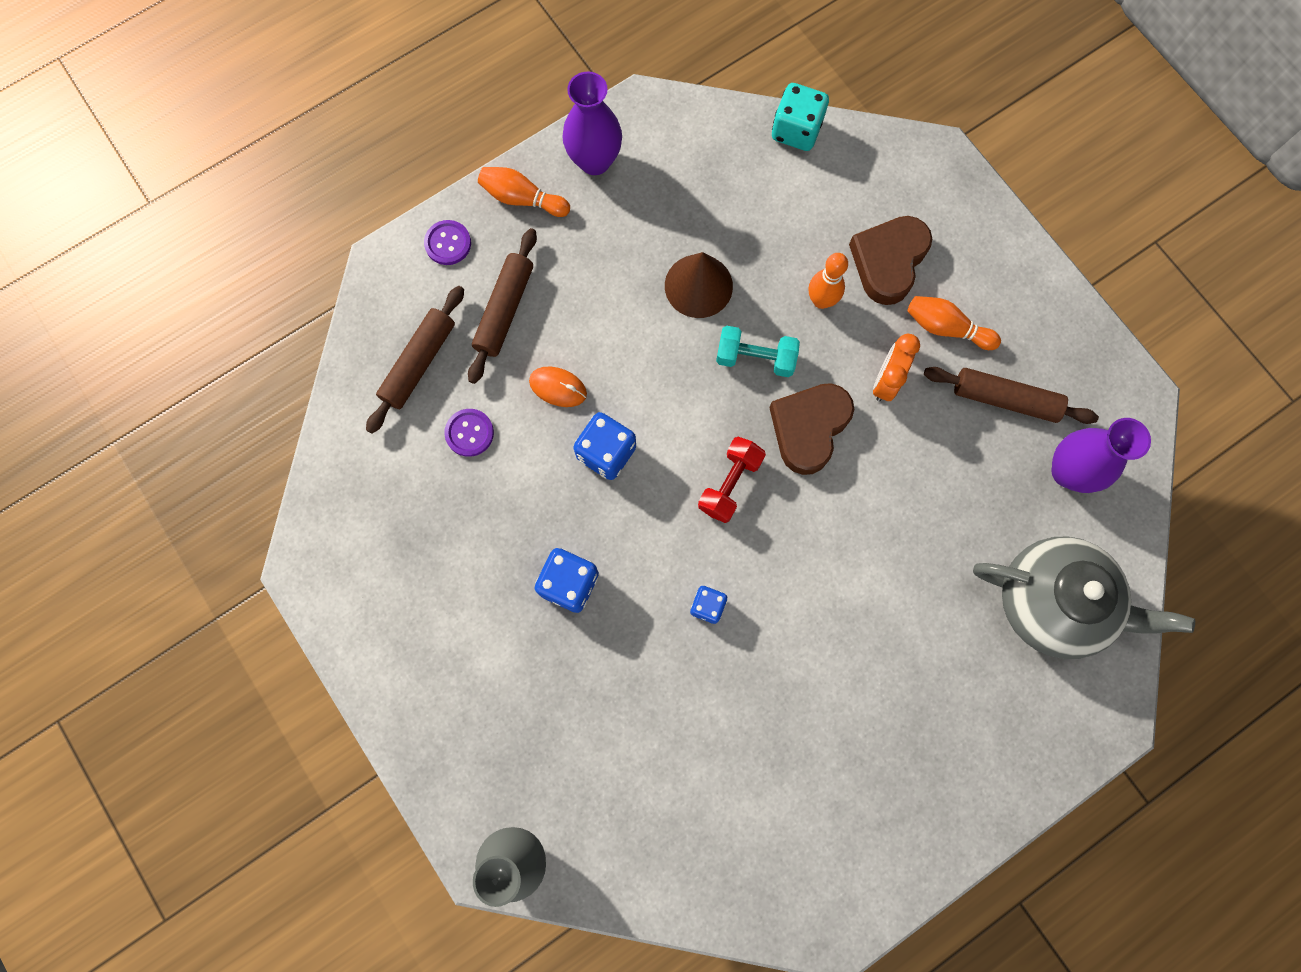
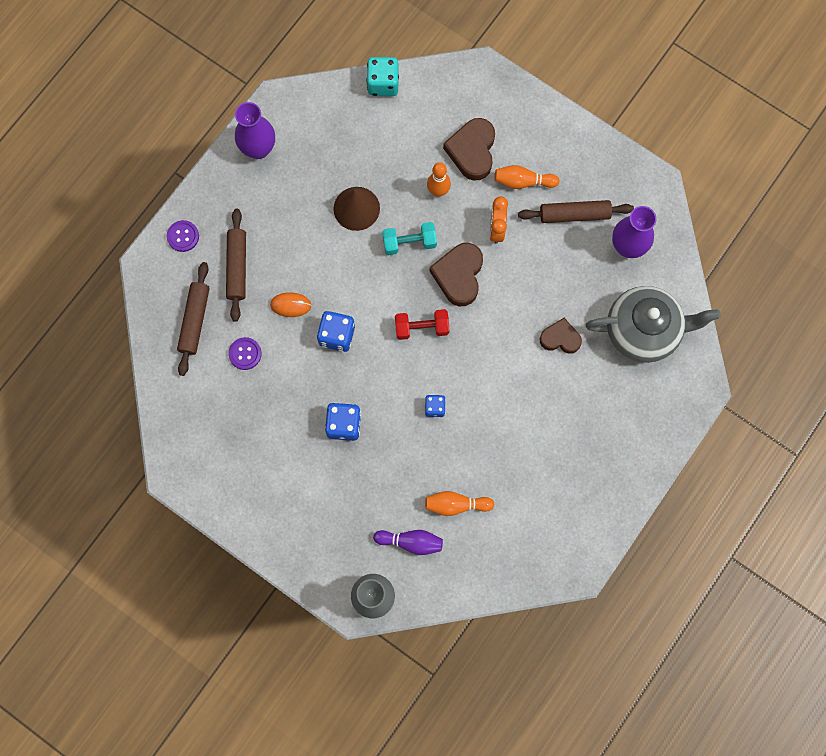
camera: 20 degrees left, 0 degrees up
orange bowling pin [478,167,570,217] -> orange bowling pin moved to [425,491,494,516]
red dumbbell [698,437,766,523] -> red dumbbell turned 75 degrees clockwise [395,309,450,340]
none -> purple bowling pin [373,530,443,555]
none -> brown heart [540,318,582,354]

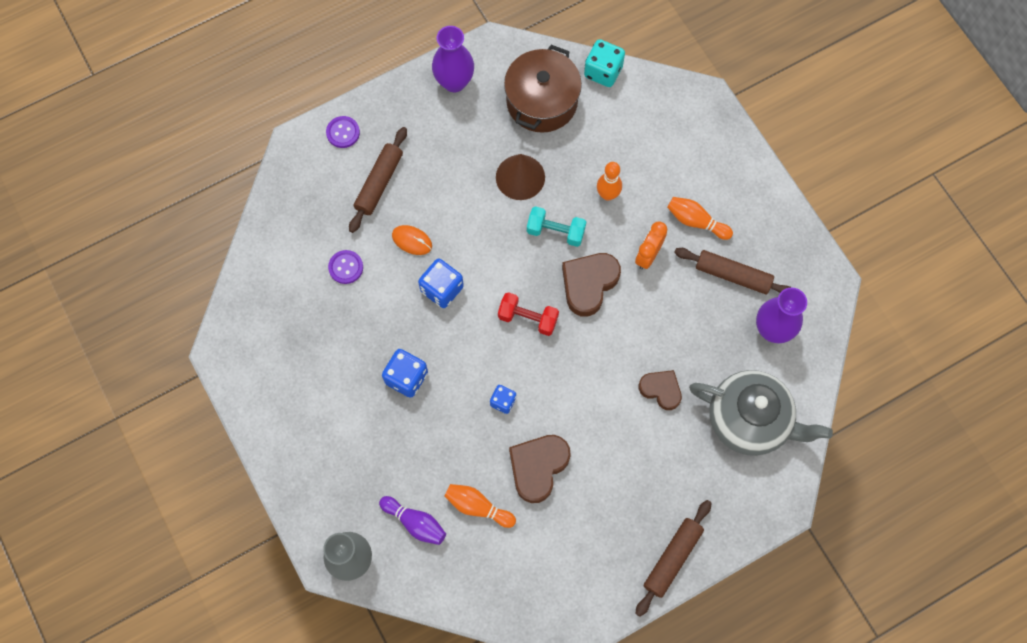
camera: 25 degrees right, 5 degrees down
brown rolling pin [177,262,210,376] -> brown rolling pin moved to [635,500,711,617]
brown heart [443,118,495,181] -> brown heart moved to [509,435,571,503]
none -> brown pot [504,45,582,133]

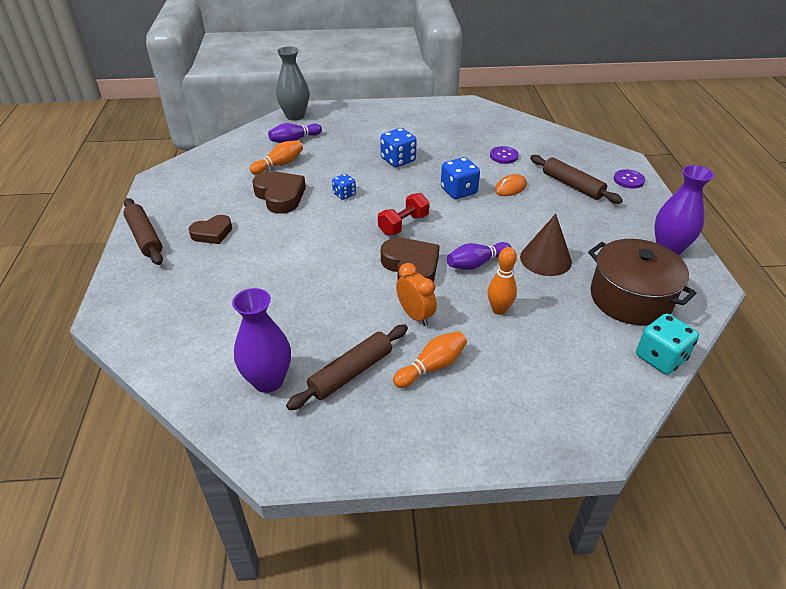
camera: 115 degrees right, 30 degrees down
turquoise dumbbell [527,206,586,247] -> purple bowling pin [447,242,511,270]
brown heart [639,370,682,410] -> brown heart moved to [189,215,232,244]
grey teapot [689,370,833,456] -> none

